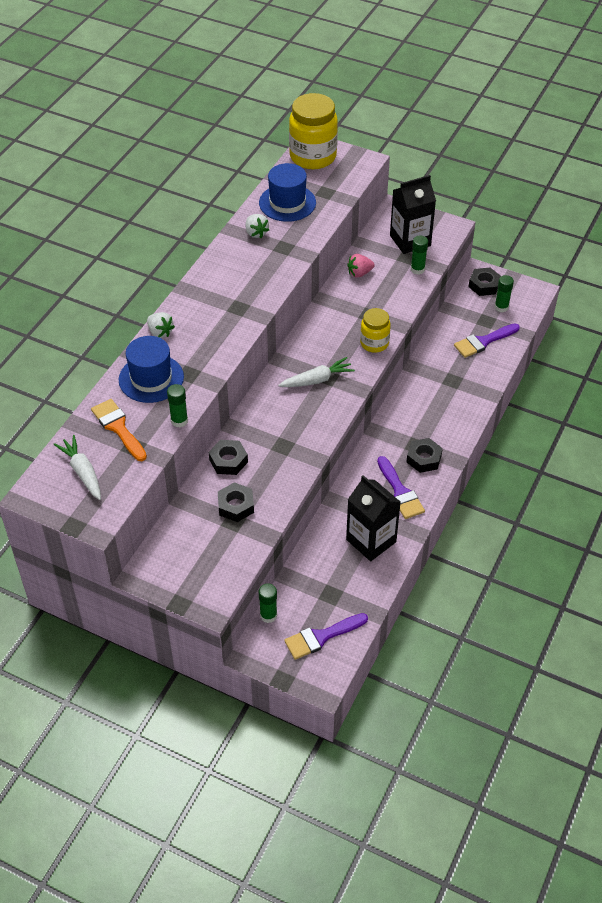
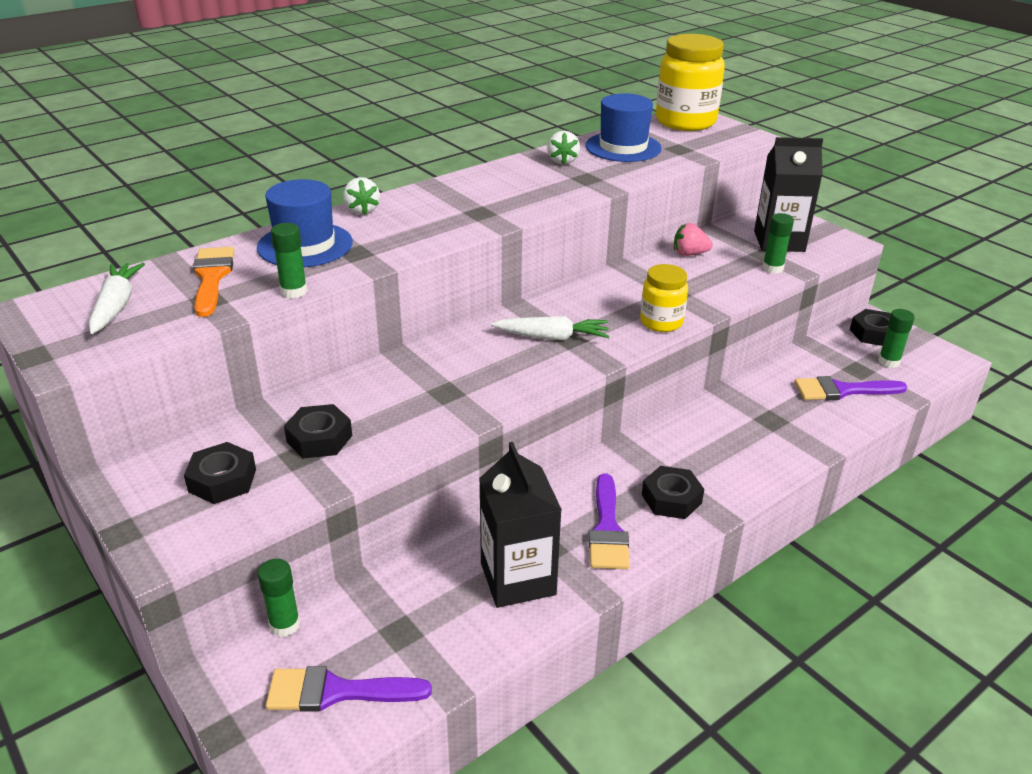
camera: 25 degrees right, 15 degrees down
black nut [209,440,248,475] -> black nut moved to [184,442,256,504]

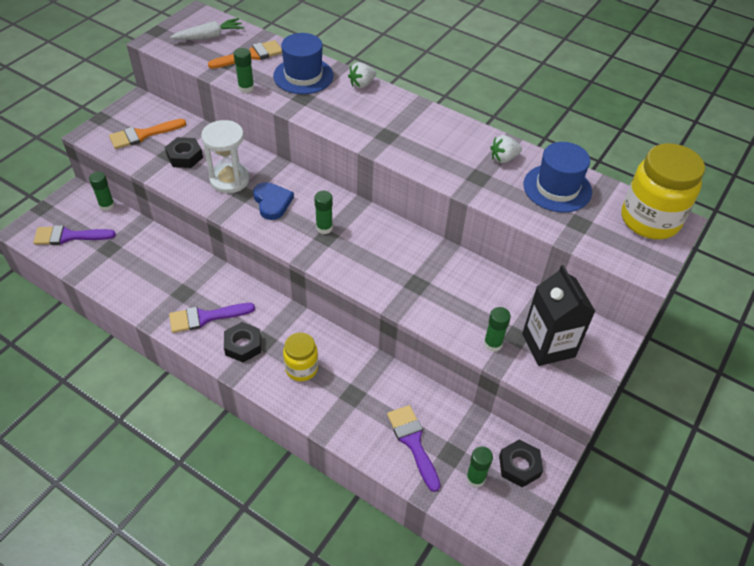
camera: 70 degrees right, 15 degrees up
black nut [184,442,256,504] -> orange brush [109,119,186,149]
purple brush [266,666,432,712] -> purple brush turned 75 degrees counterclockwise [33,225,116,245]
black carton [479,442,562,608] -> none
white carrot [491,316,609,340] -> green glue stick [314,191,333,234]
yellow jar [640,264,688,332] -> yellow jar moved to [283,332,318,381]
pink strawberry [674,223,713,256] -> none
none -> white hourglass [201,120,250,193]
none -> blue heart [253,182,294,220]

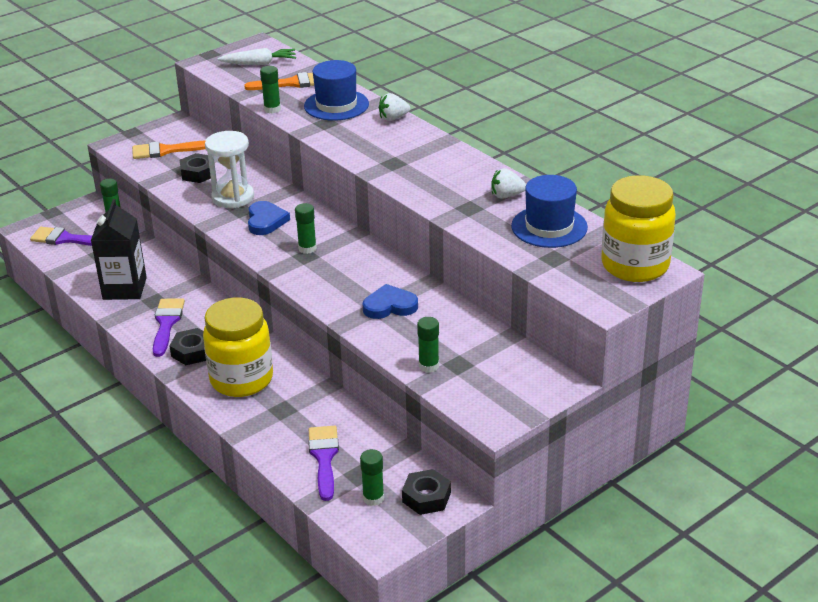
camera: 20 degrees right, 15 degrees down
purple brush [169,303,255,333] -> purple brush turned 90 degrees clockwise [153,298,185,357]
yellow jar [283,332,318,381] -> yellow jar [203,297,273,397], size x1.77
black carton [522,265,595,366] -> black carton moved to [91,199,147,300]
none -> blue heart [363,284,418,319]

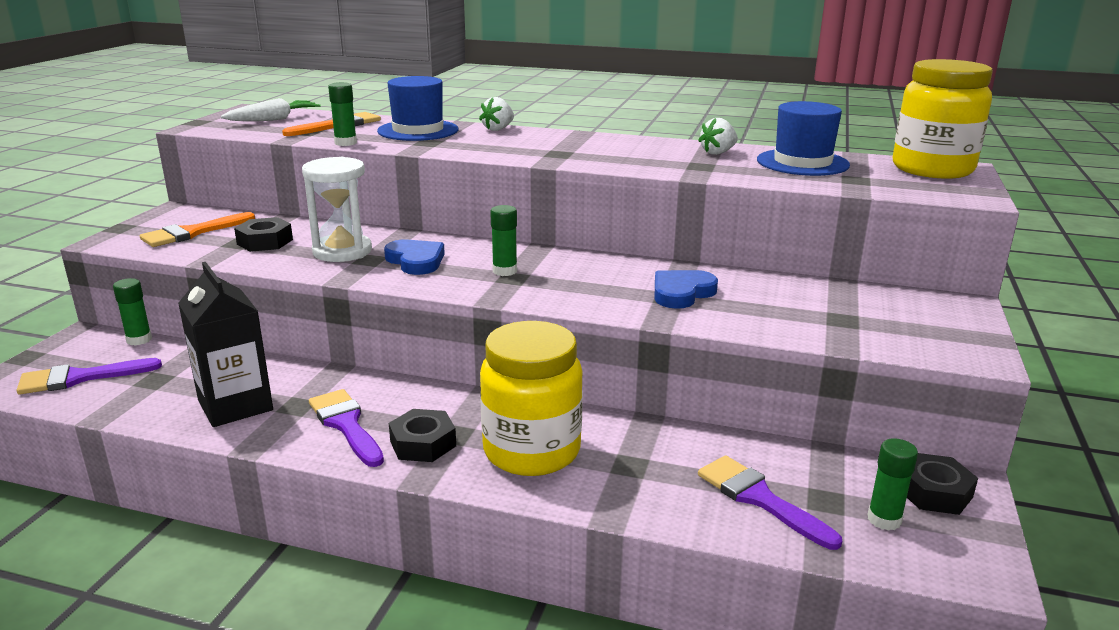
camera: 35 degrees left, 10 degrees down
green glue stick [417,317,439,373] -> none

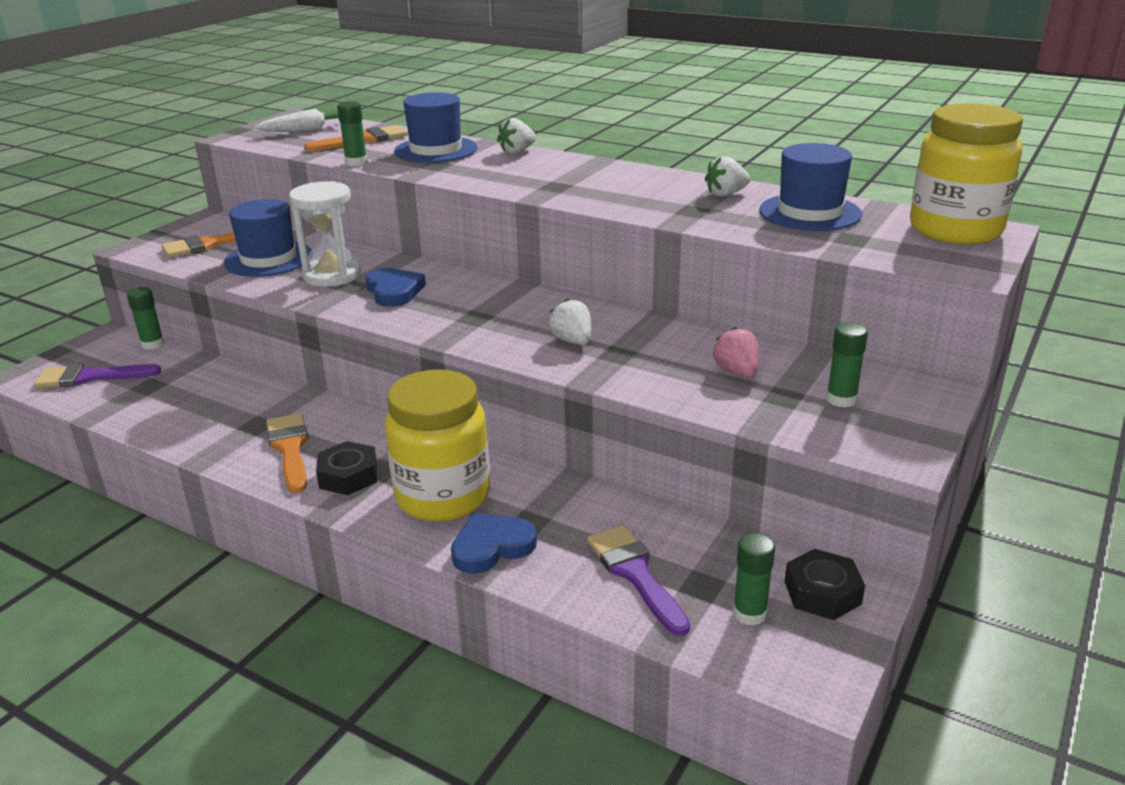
camera: 15 degrees right, 5 degrees up
black carton [178,262,273,427] -> none
black nut [234,217,293,252] -> blue hat [223,199,311,277]
purple brush [309,389,384,467] -> orange brush [266,413,308,493]
green glue stick [490,205,517,276] -> green glue stick moved to [826,322,868,408]
blue heart [655,270,718,309] -> blue heart moved to [451,513,537,574]
none -> white strawberry [549,298,591,345]
none -> pink strawberry [712,327,759,377]

